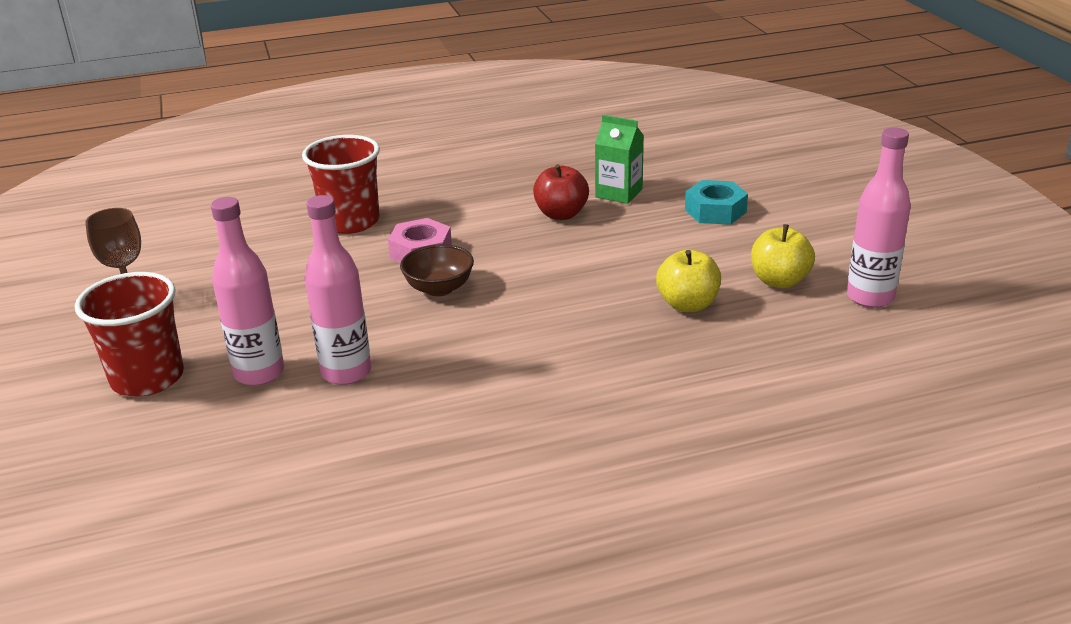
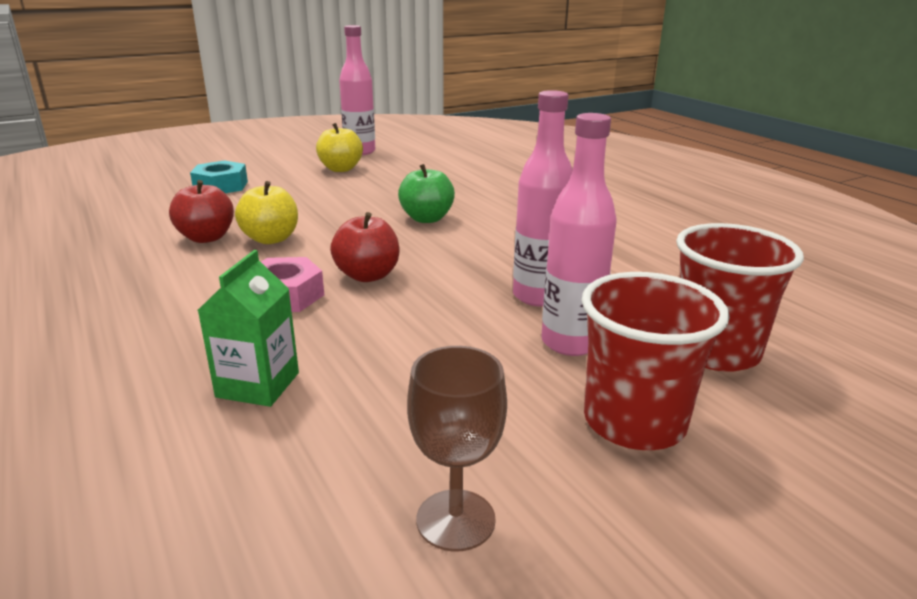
camera: 105 degrees left, 5 degrees down
red cup [302,135,380,234] -> red cup moved to [676,223,804,372]
brown bowl [400,244,474,296] -> red apple [330,212,400,282]
green carton [595,115,644,204] -> green carton moved to [198,250,299,407]
yellow apple [656,249,721,312] -> yellow apple moved to [235,181,298,244]
none -> green apple [398,164,455,223]

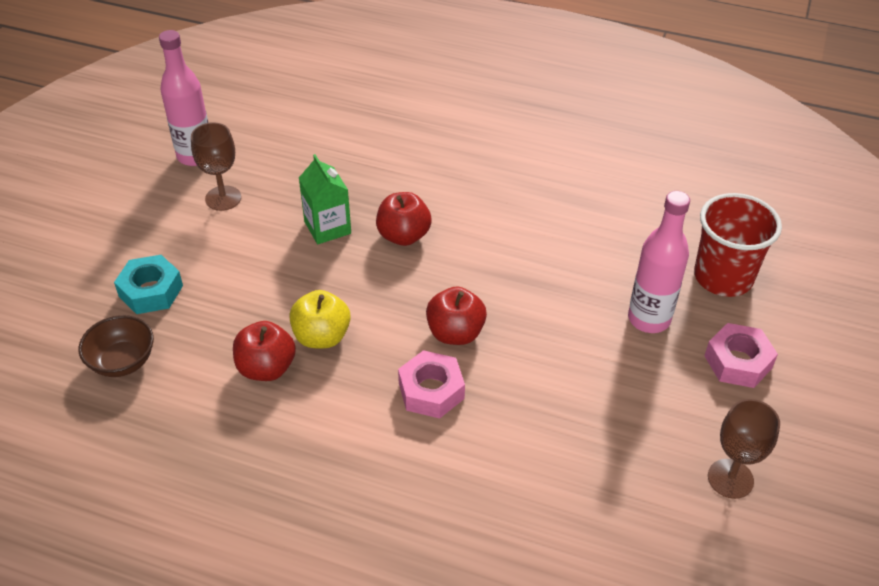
camera: 40 degrees left, 20 degrees up
green carton [198,250,299,407] -> green carton moved to [299,154,351,244]
yellow apple [316,123,363,172] -> brown goblet [191,122,241,211]
green apple [398,164,455,223] -> red apple [376,192,431,246]
pink bottle [513,90,573,307] -> none
red cup [582,272,730,450] -> pink nut [704,323,778,388]
none -> brown bowl [79,315,154,377]

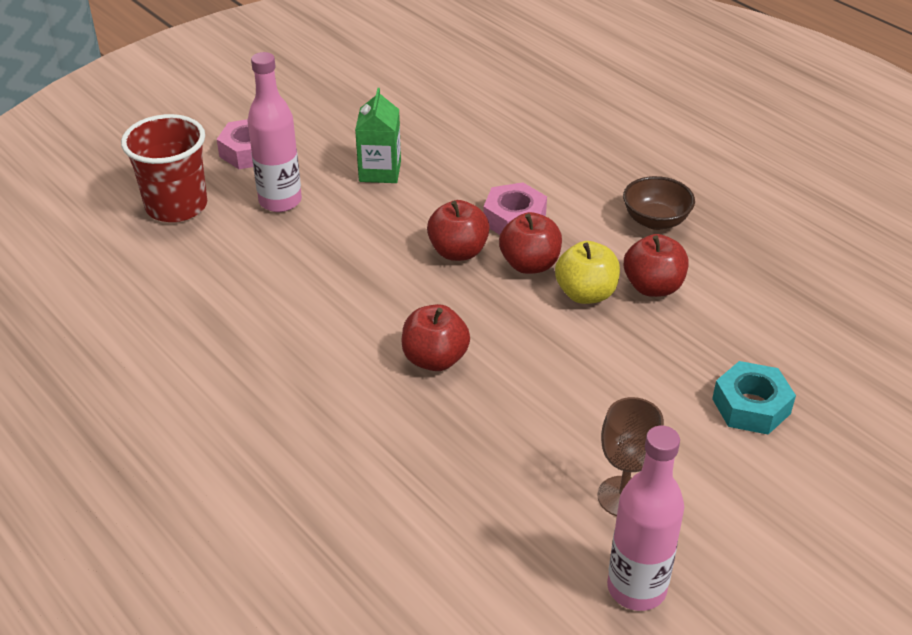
camera: 150 degrees left, 5 degrees down
brown bowl [79,315,154,377] -> brown bowl moved to [623,176,695,230]
green carton [299,154,351,244] -> green carton moved to [355,88,401,183]
brown goblet [708,399,780,499] -> none
none -> red apple [499,212,562,274]

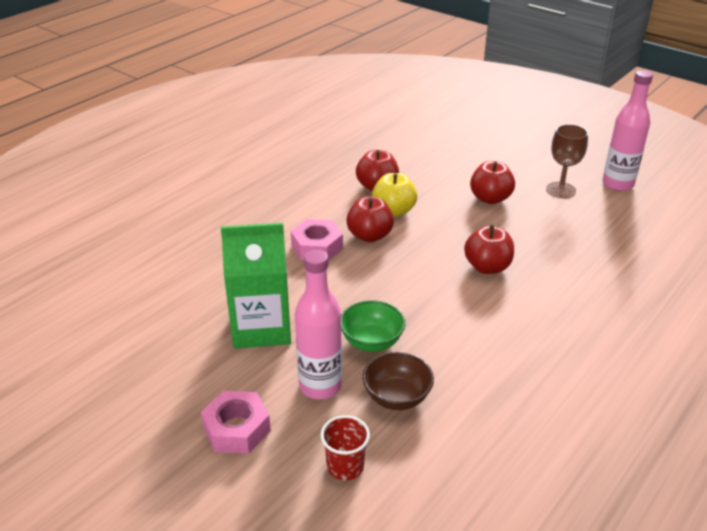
camera: 100 degrees left, 5 degrees down
red cup [121,114,207,222] -> red cup [321,415,370,480], size x0.55
green carton [355,88,401,183] -> green carton [221,223,291,349], size x1.54
red apple [427,200,490,261] -> red apple moved to [470,161,515,204]
brown bowl [623,176,695,230] -> brown bowl moved to [362,352,434,410]
turquoise nut [712,361,796,435] -> none
none -> green bowl [341,300,405,352]

